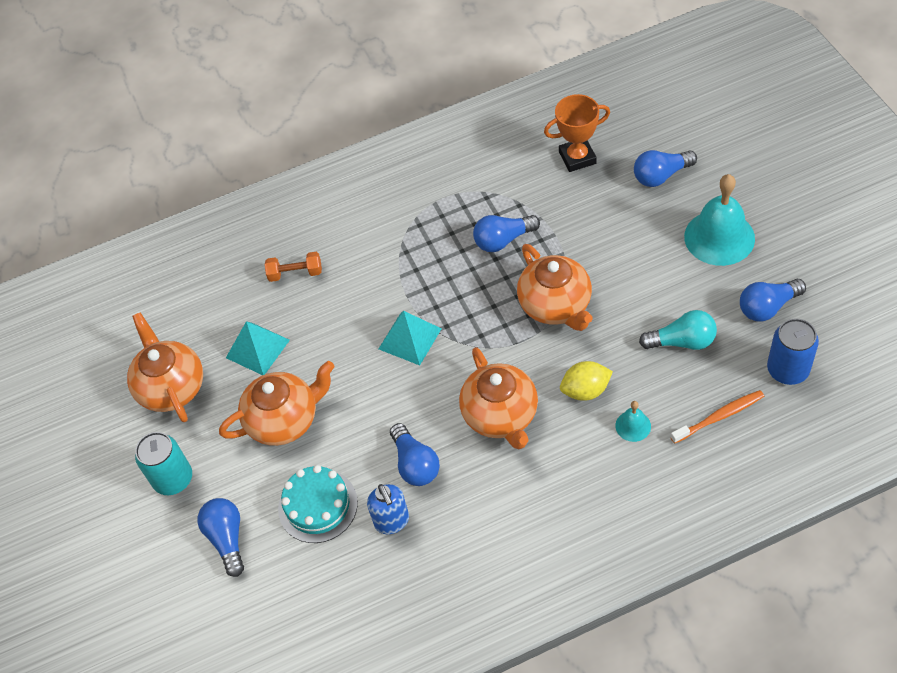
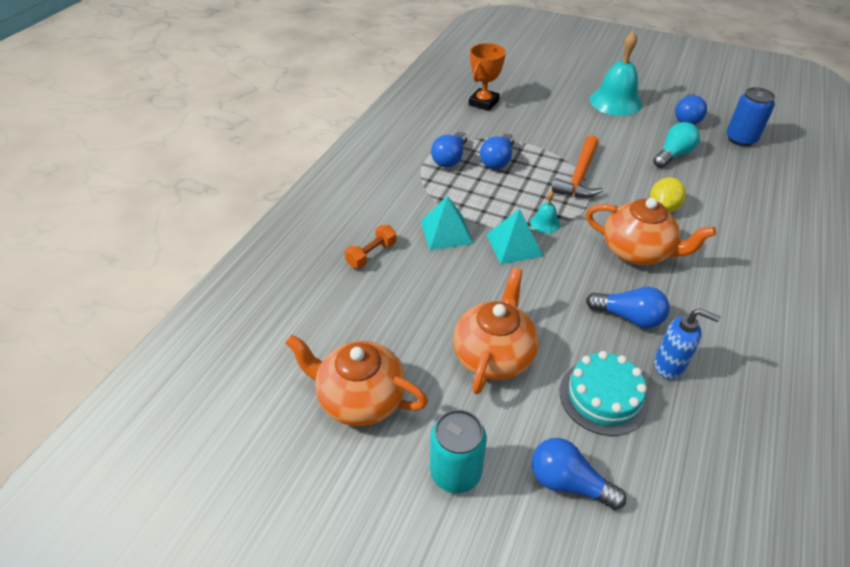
camera: 50 degrees left, 10 degrees down
turquoise pyramid [226,321,290,375] -> turquoise pyramid moved to [421,196,473,250]
orange teapot [517,244,593,331] -> orange hammer [552,135,603,198]
turquoise bell [615,401,651,442] -> turquoise bell moved to [530,190,560,233]
blue light bulb [634,150,697,187] -> blue light bulb moved to [431,132,467,167]
orange toothbrush [670,390,764,444] -> none

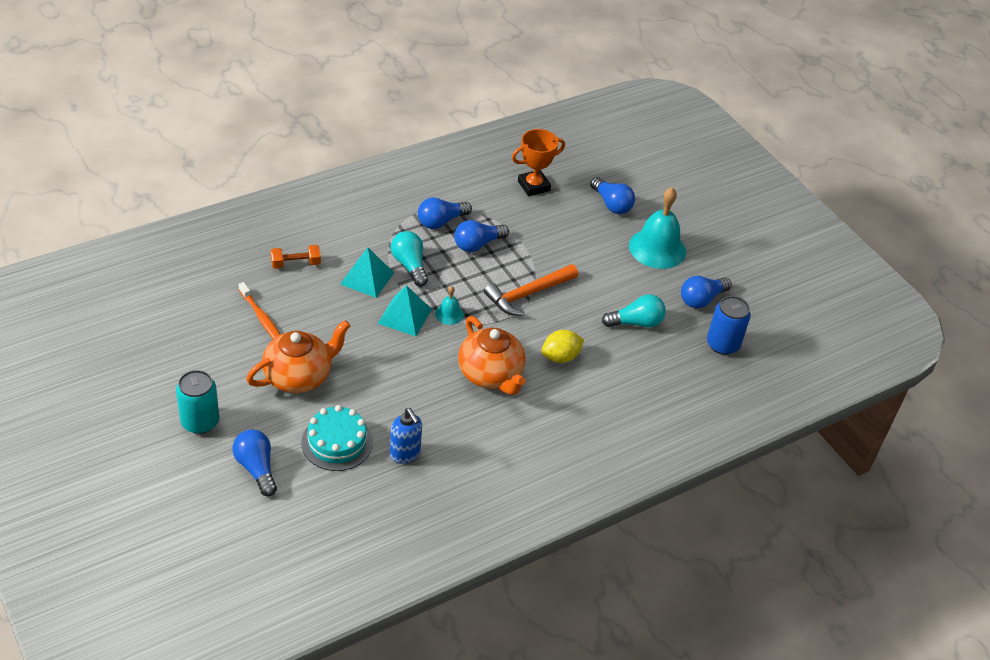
camera: 30 degrees right, 0 degrees up
orange teapot [285,335,428,426] -> none
blue light bulb [586,287,670,328] -> blue light bulb moved to [590,177,635,214]
none -> orange toothbrush [239,282,281,339]
none -> turquoise light bulb [391,231,428,287]

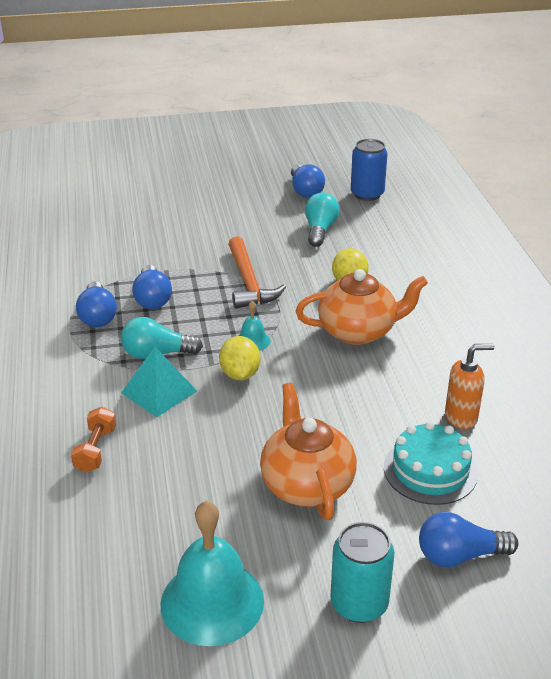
camera: 65 degrees left, 10 degrees down
orange toothbrush [239,282,281,339] -> none
turquoise pyramid [378,285,432,336] -> yellow lemon [219,336,261,380]
blue soap dispenser [390,408,422,464] -> orange soap dispenser [445,344,494,429]
orange trophy [512,129,565,196] -> none
blue light bulb [590,177,635,214] -> none
turquoise bell [629,187,686,269] -> turquoise bell moved to [160,501,264,646]

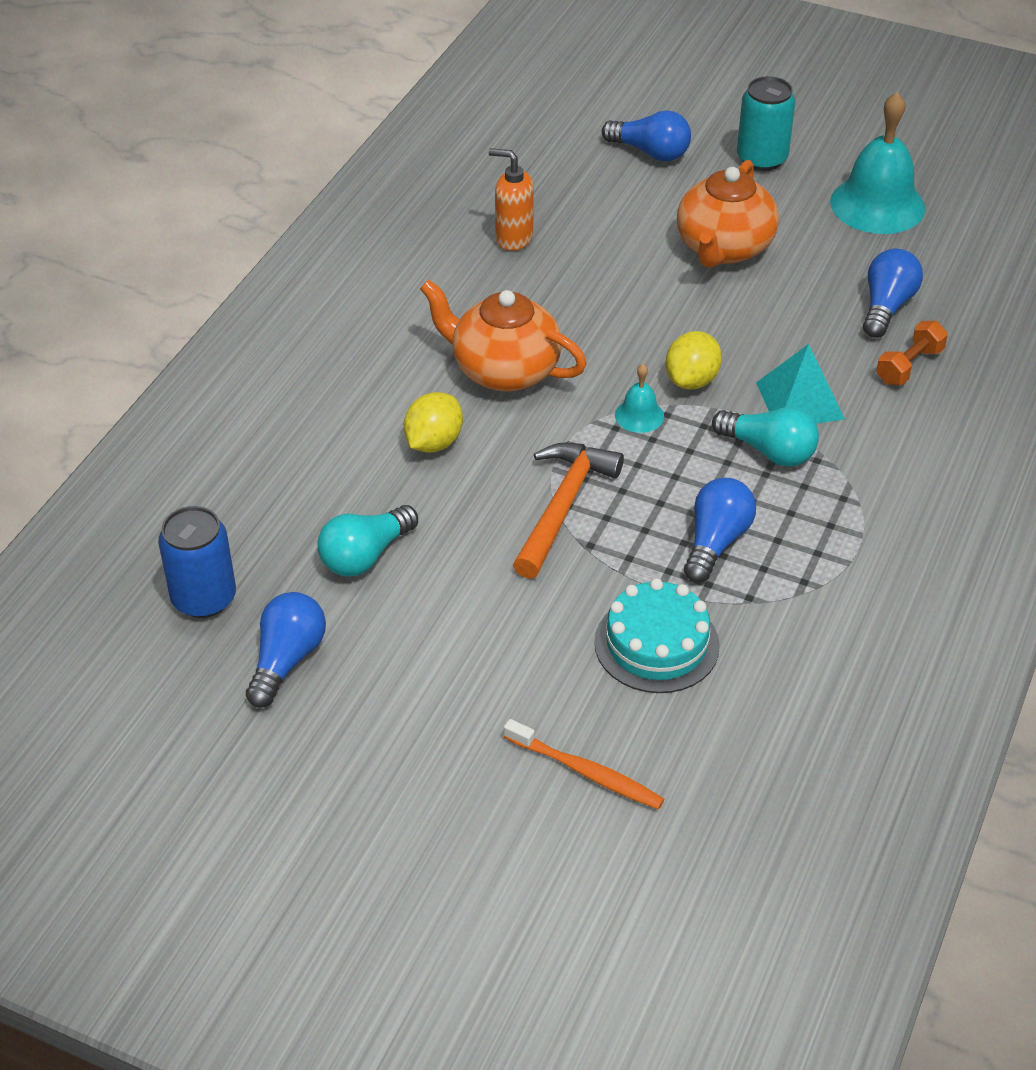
camera: 145 degrees left, 10 degrees up
blue light bulb [76,281,117,327] -> blue light bulb moved to [863,249,923,338]
turquoise cake [384,421,478,505] -> turquoise cake moved to [594,578,720,693]
none -> orange toothbrush [504,719,664,810]

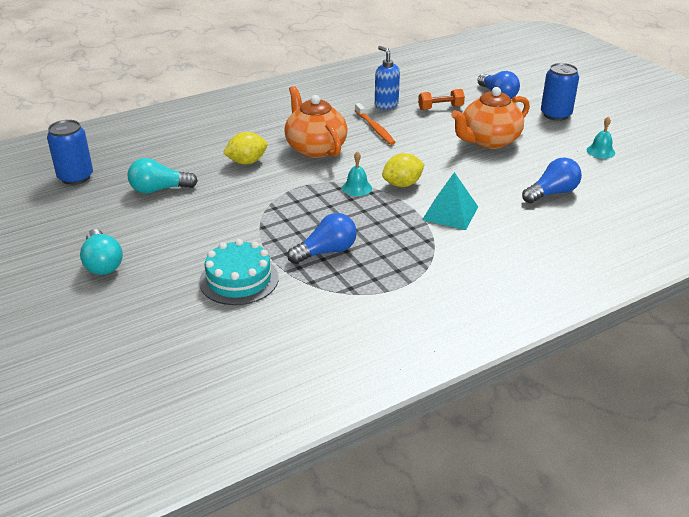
camera: 35 degrees right, 10 degrees down
blue light bulb [246,592,326,708] -> none
orange soap dispenser [489,148,534,251] -> blue soap dispenser [375,46,400,109]
orange toothbrush [504,719,664,810] -> orange toothbrush moved to [355,103,396,145]
orange hammer [513,442,624,579] -> none
turquoise light bulb [712,407,819,467] -> turquoise light bulb moved to [80,229,123,275]
turquoise can [737,76,795,171] -> blue can [541,63,579,121]
turquoise bell [830,92,925,234] -> turquoise bell [587,116,615,159], size x0.46
orange dumbbell [876,321,948,385] -> orange dumbbell moved to [418,89,465,110]

